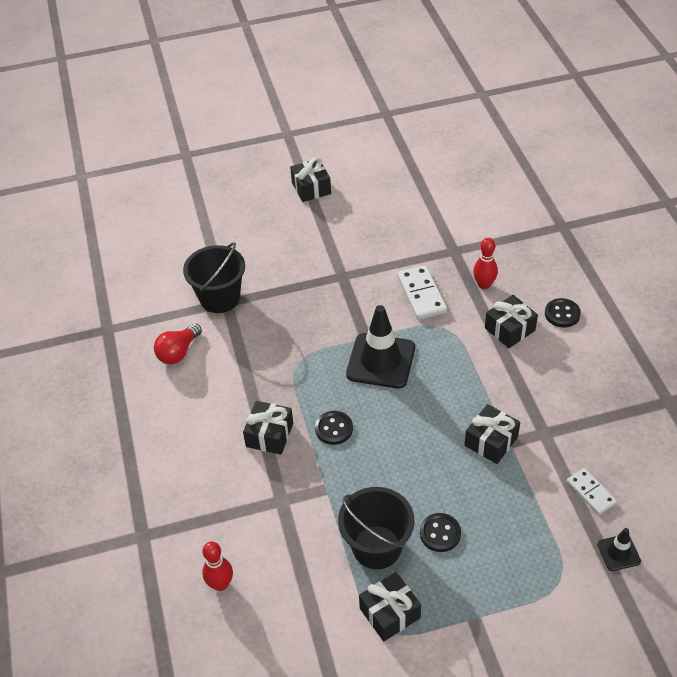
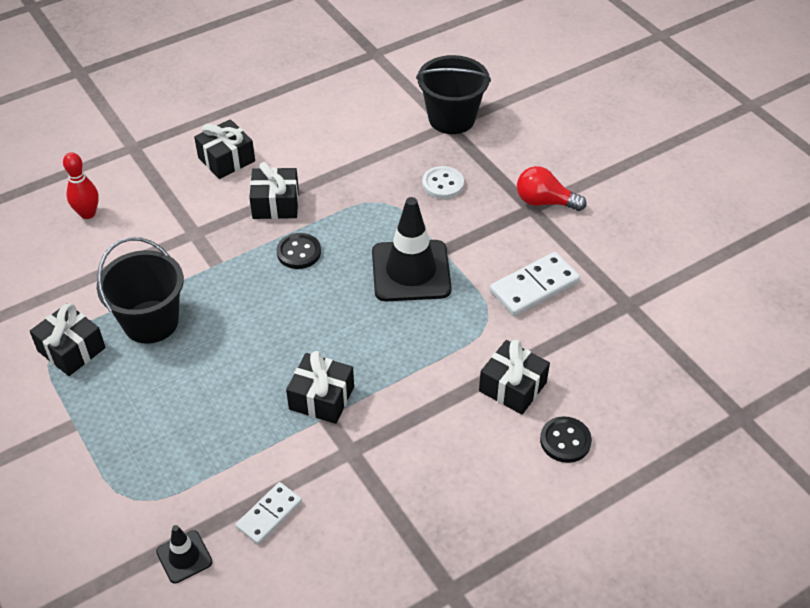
camera: 70 degrees right, 0 degrees up
red light bulb [154,323,202,364] -> red light bulb moved to [517,166,587,211]
black gift [290,157,331,202] -> black gift moved to [194,119,255,179]
black button [420,513,461,552] -> none
red bowling pin [473,238,498,289] -> none
none -> white button [422,166,464,199]

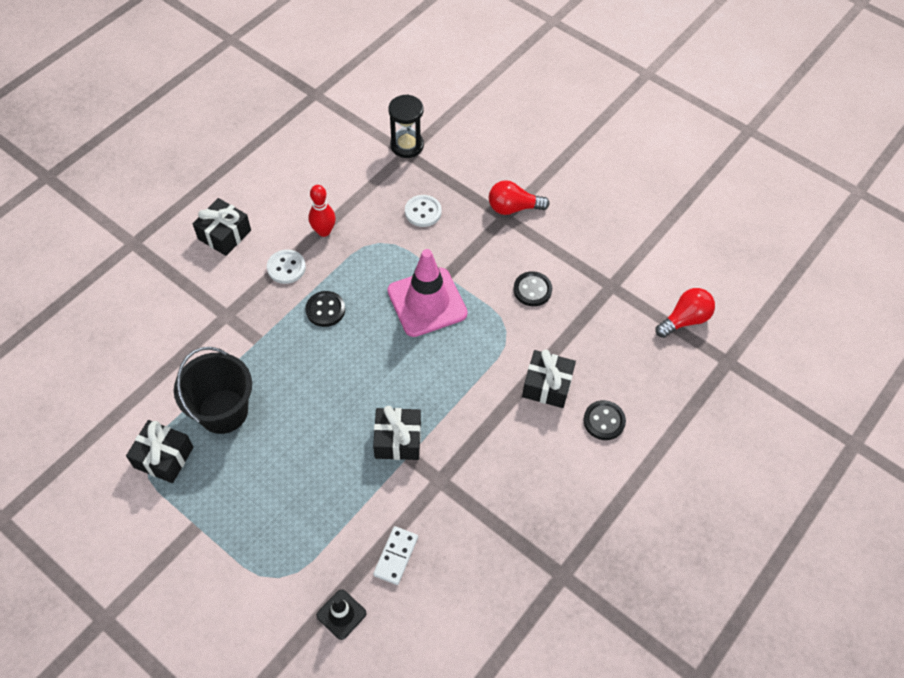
camera: 20 degrees left, 10 degrees up
red bowling pin [63,152,99,219] -> red bowling pin moved to [309,185,336,237]
black gift [249,162,299,219] -> white button [267,249,306,284]
black traffic cone [372,197,452,301] -> pink traffic cone [387,249,468,337]
black bucket [416,55,491,134] -> black hourglass [388,95,424,158]
white domino [490,252,580,316] -> black button [513,271,552,306]
none -> red light bulb [656,288,715,338]

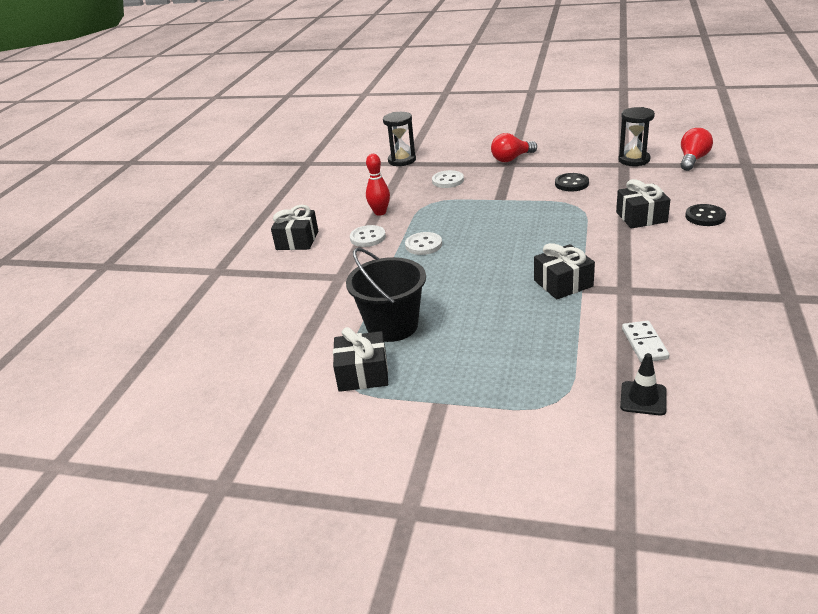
camera: 20 degrees left, 25 degrees down
black button [305,291,345,327] -> white button [405,232,442,255]
pink traffic cone [387,249,468,337] -> none
none -> black hourglass [618,107,655,166]

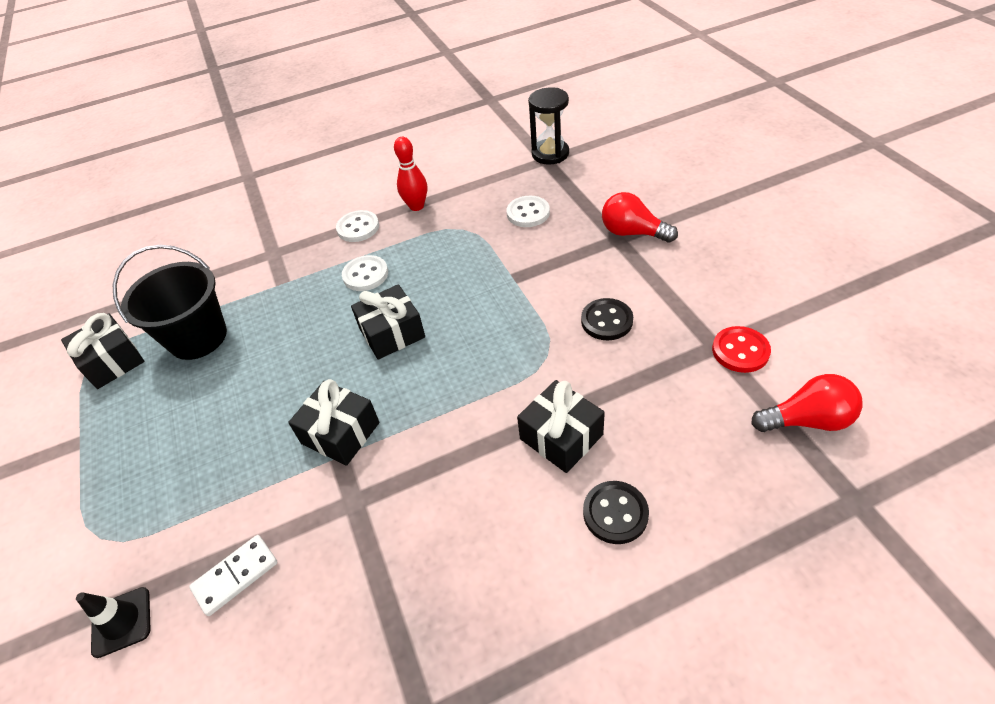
camera: 55 degrees right, 15 degrees up
black gift [271,205,318,250] -> black gift moved to [351,284,425,360]
black hourglass [618,107,655,166] -> red button [712,326,771,373]

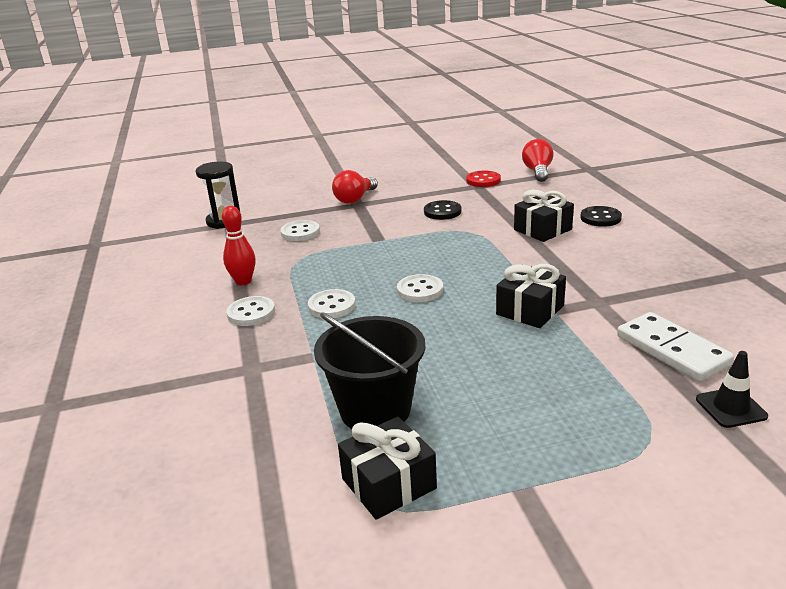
camera: 85 degrees left, 20 degrees down
white domino [189,535,278,616] -> white domino [617,312,734,382], size x1.54
black gift [351,284,425,360] -> white button [397,274,443,302]

